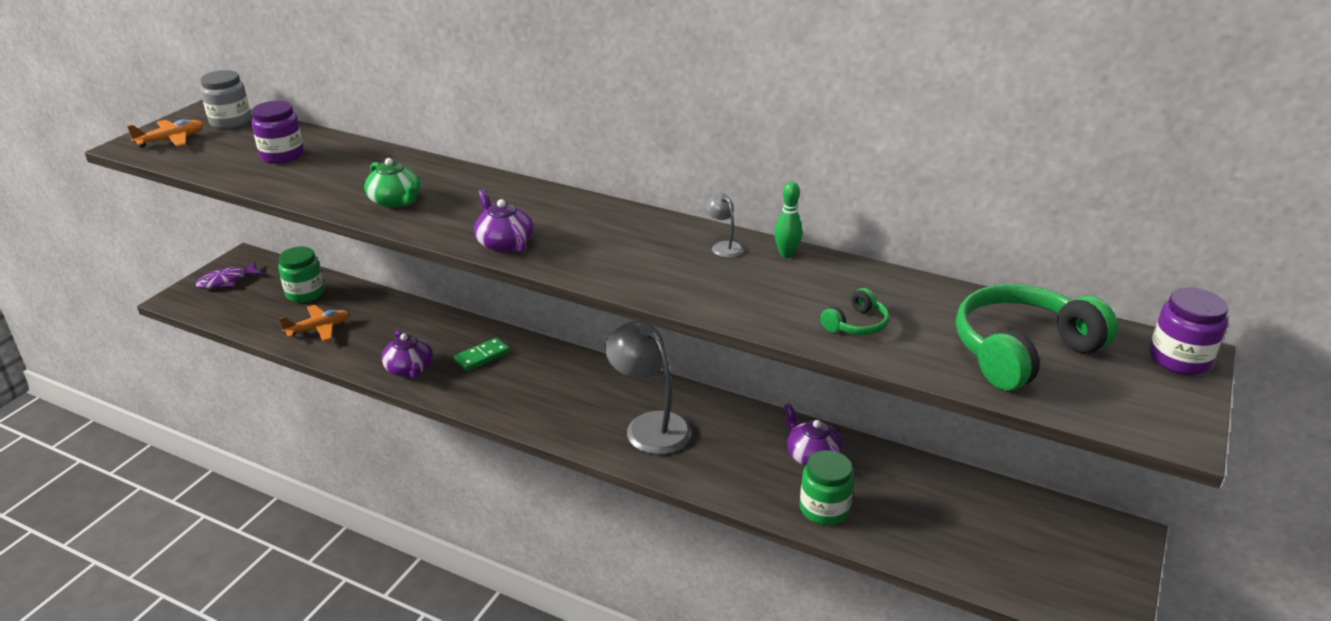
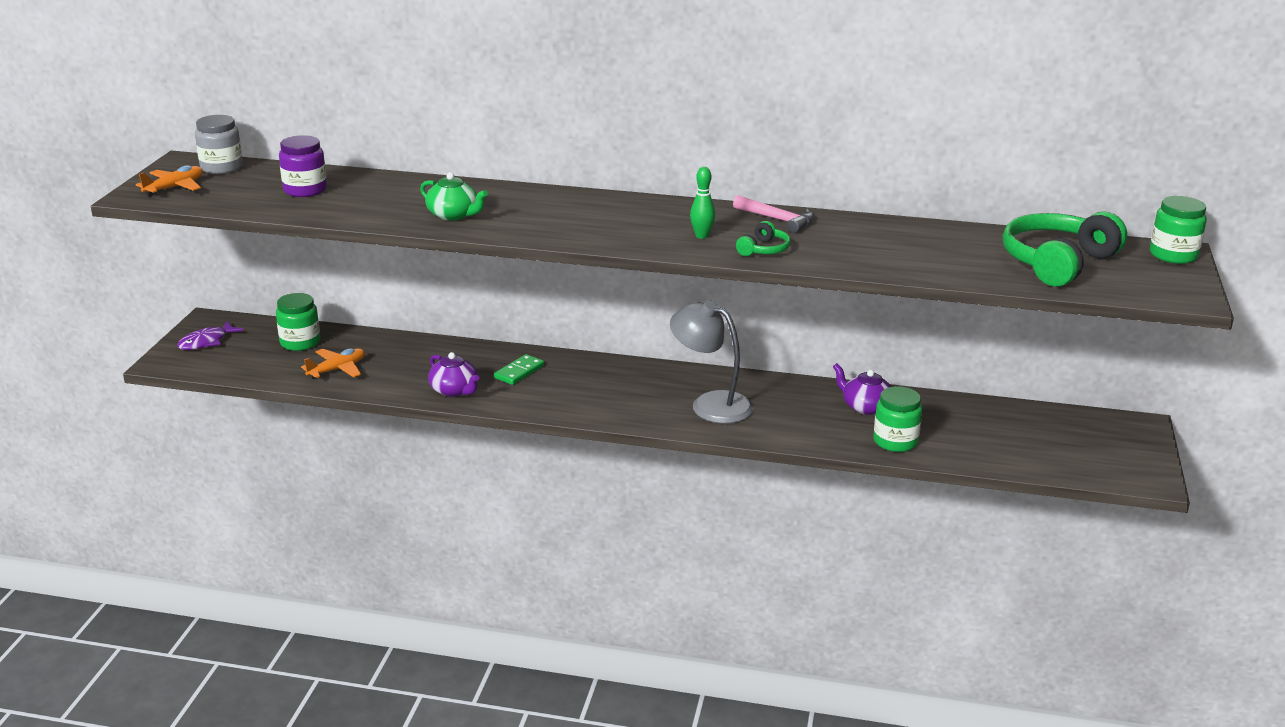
camera: 15 degrees left, 5 degrees down
purple teapot [474,189,533,253] -> none
grey lamp [705,193,743,258] -> pink hammer [733,195,814,233]
green bowling pin [774,181,802,258] -> green bowling pin moved to [690,167,715,239]
green headphones [820,288,889,335] -> green headphones moved to [736,221,791,256]
purple jar [1150,287,1228,375] -> green jar [1150,196,1207,264]

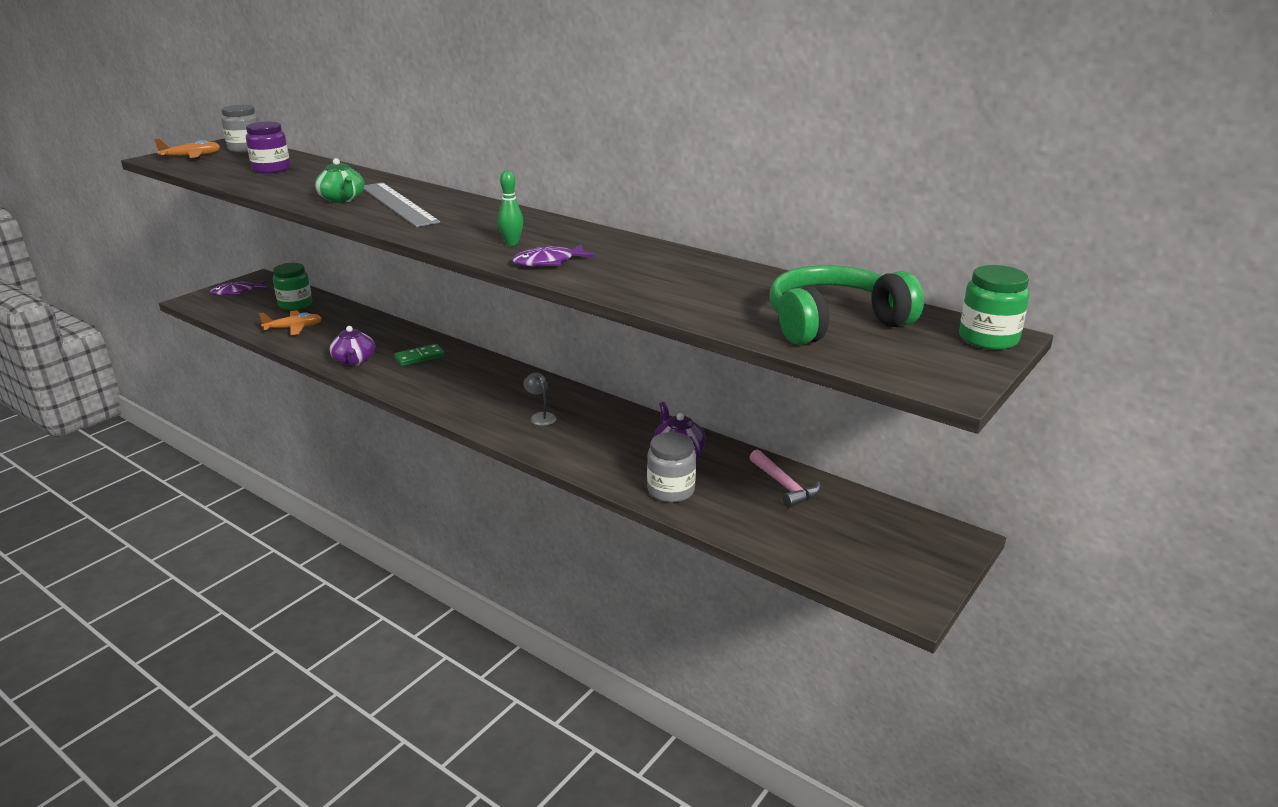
camera: 25 degrees right, 0 degrees up
grey lamp [670,300,754,424] -> grey lamp [523,372,556,426], size x0.44
pink hammer [733,195,814,233] -> pink hammer moved to [750,449,821,508]
green headphones [736,221,791,256] -> purple fish [512,244,594,267]
green jar [873,386,922,452] -> grey jar [647,432,696,503]
none -> grey ruler [364,182,440,227]

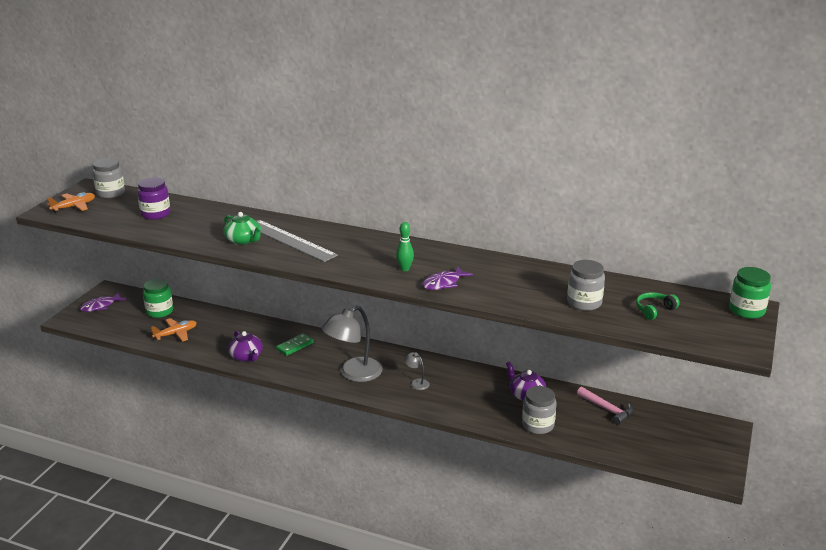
camera: 15 degrees left, 0 degrees up
green headphones [769,265,924,345] -> green headphones [636,292,680,320], size x0.46
none -> grey lamp [321,306,383,382]
none -> grey jar [567,260,605,311]

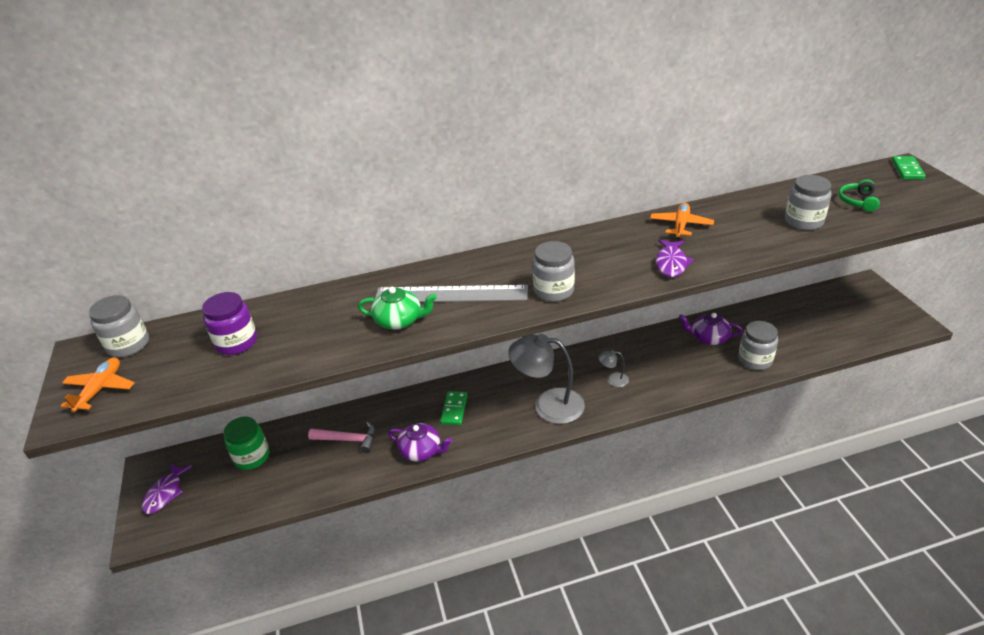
camera: 35 degrees left, 10 degrees up
orange plane [151,318,196,342] -> orange plane moved to [650,203,714,239]
grey lamp [321,306,383,382] -> grey lamp turned 90 degrees clockwise [508,334,585,424]
green bowling pin [396,222,414,271] -> none
pink hammer [577,387,633,425] -> pink hammer moved to [308,422,376,453]
green jar [729,267,771,319] -> green domino [892,156,926,180]
none -> grey jar [532,241,575,302]

